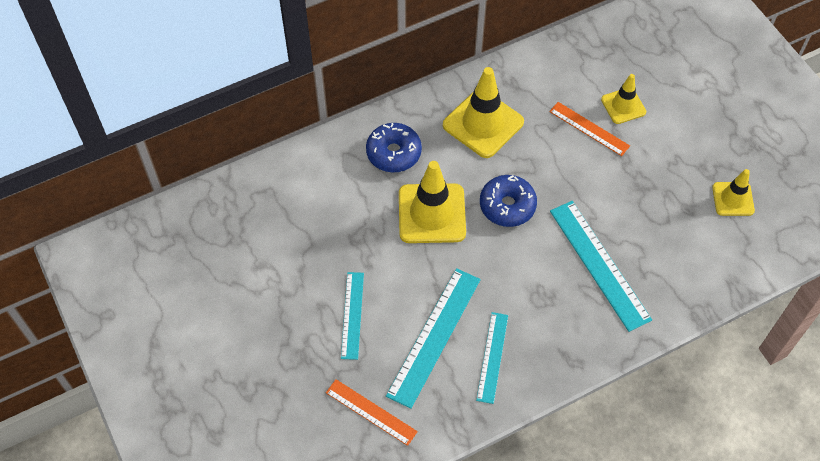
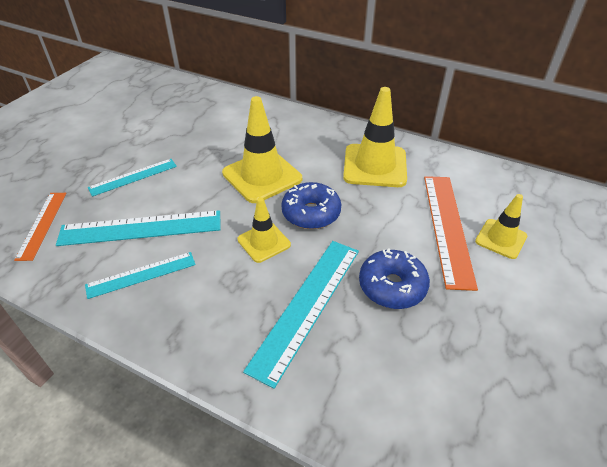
camera: 55 degrees right, 15 degrees down
blue donut [366,123,422,172] -> blue donut moved to [359,249,430,309]
orange ruler [549,102,630,156] -> orange ruler [424,176,478,291], size x1.63
yellow traffic cone [712,169,755,216] -> yellow traffic cone moved to [238,197,291,263]

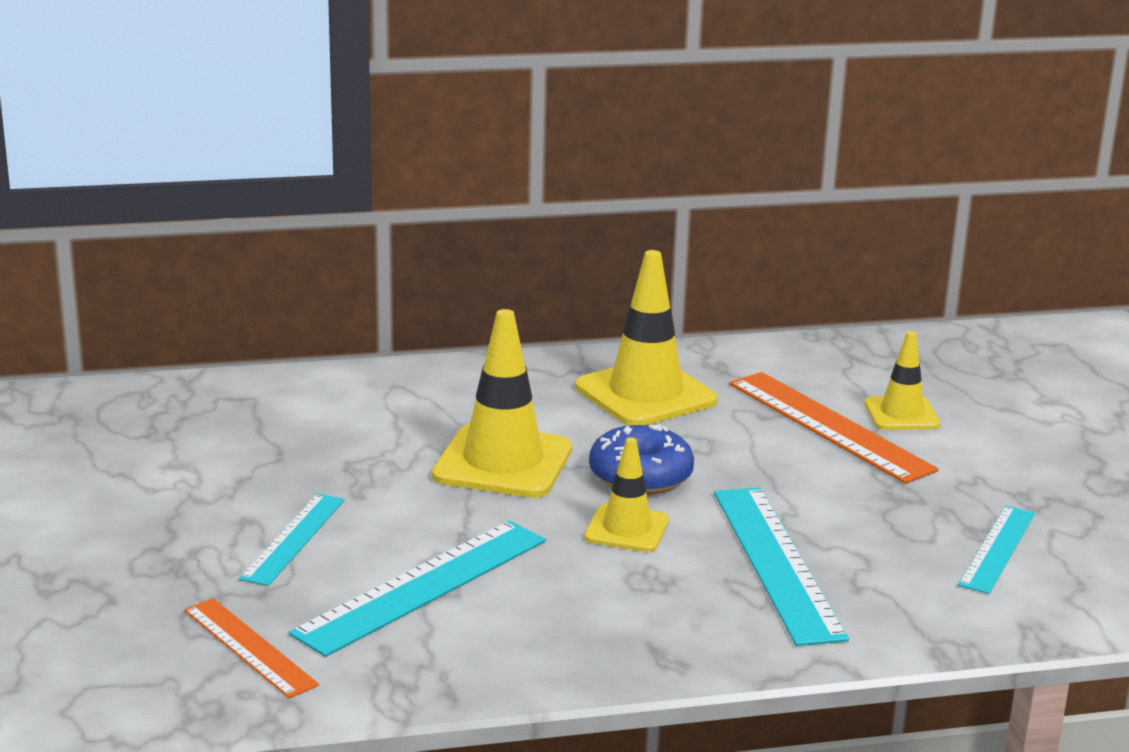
camera: 40 degrees left, 20 degrees down
turquoise ruler [85,252,196,299] -> turquoise ruler moved to [958,506,1035,594]
blue donut [359,249,430,309] -> none

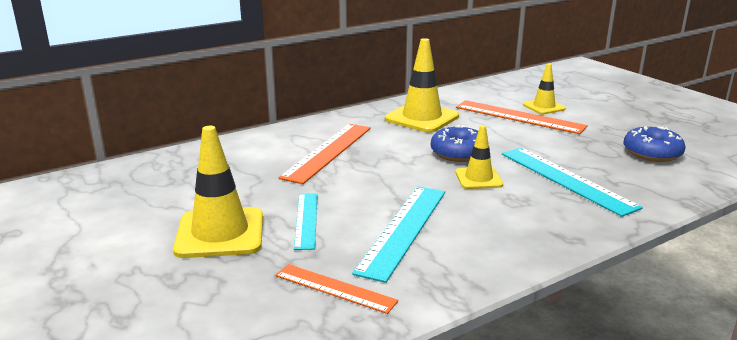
camera: 20 degrees left, 0 degrees up
yellow traffic cone [432,309,572,498] -> yellow traffic cone moved to [173,126,263,258]
turquoise ruler [958,506,1035,594] -> blue donut [624,126,686,162]
none -> orange ruler [279,124,371,184]

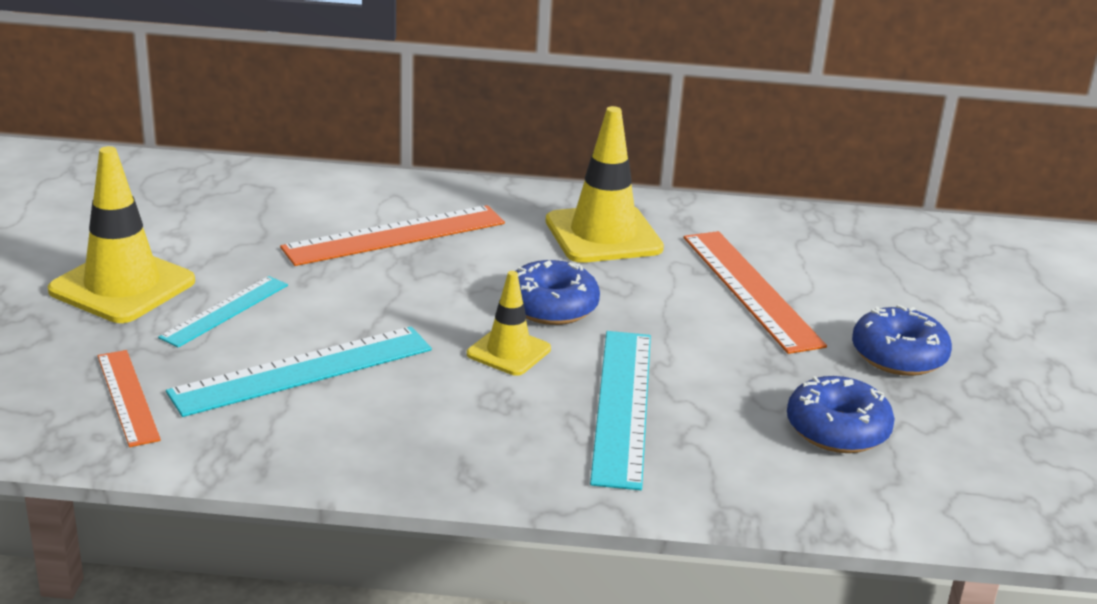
camera: 35 degrees right, 5 degrees up
yellow traffic cone [523,64,566,114] -> none
none -> blue donut [852,304,952,376]

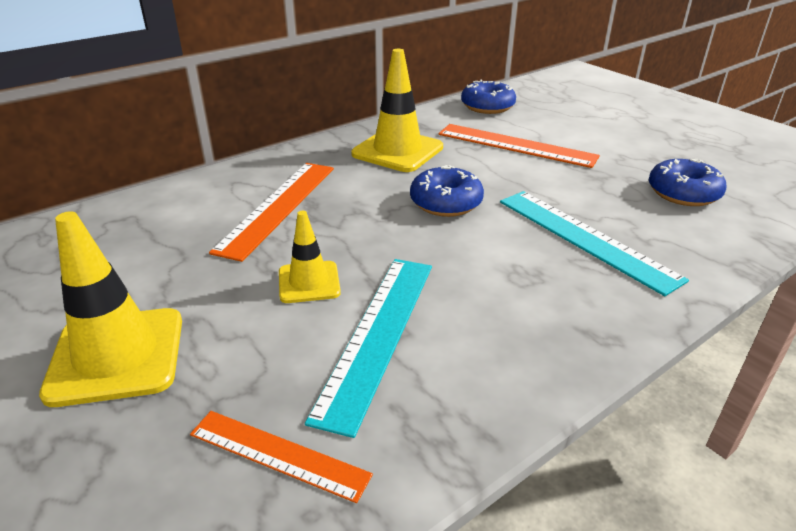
camera: 40 degrees left, 5 degrees up
turquoise ruler [158,276,288,348] -> none
yellow traffic cone [467,271,551,376] -> yellow traffic cone moved to [279,211,341,303]
blue donut [852,304,952,376] -> blue donut moved to [461,80,516,114]

